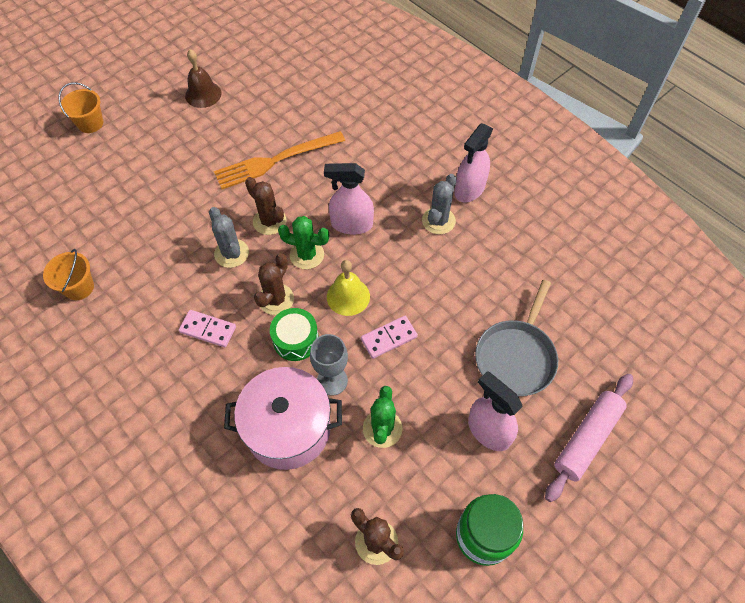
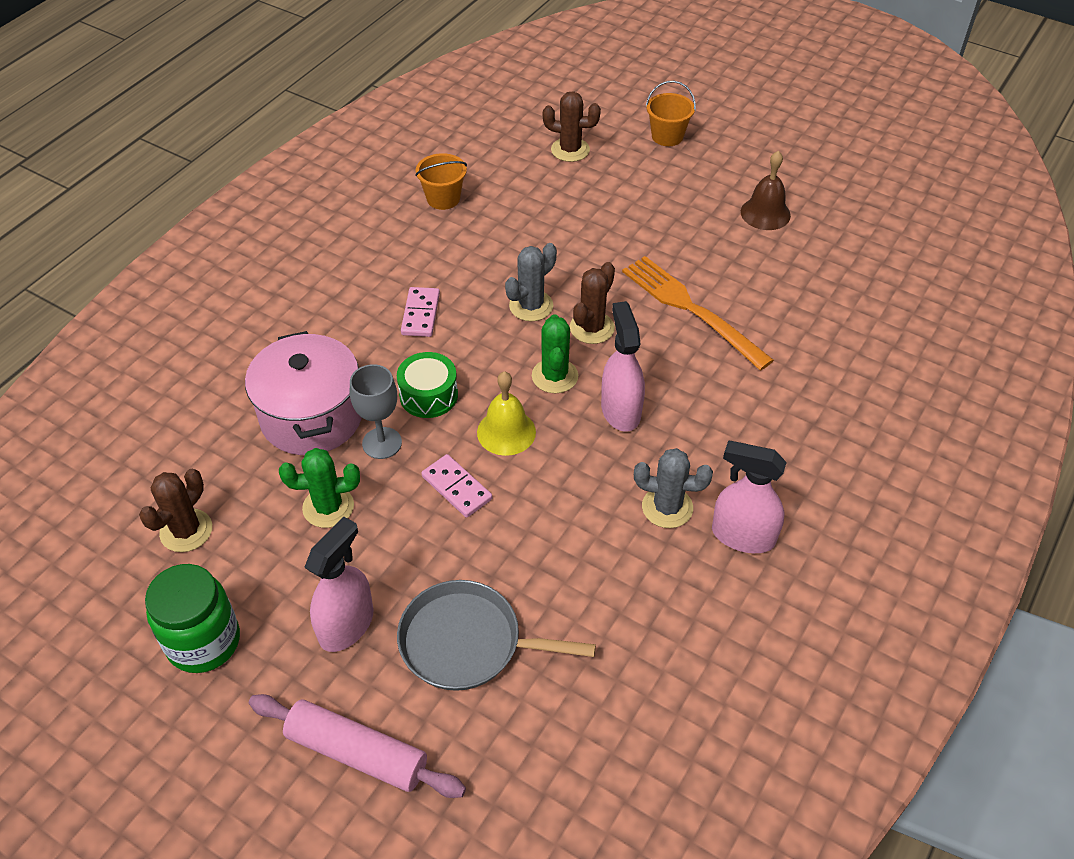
camera: 75 degrees right, 10 degrees down
brown cactus [254,253,294,315] -> brown cactus moved to [543,91,601,162]

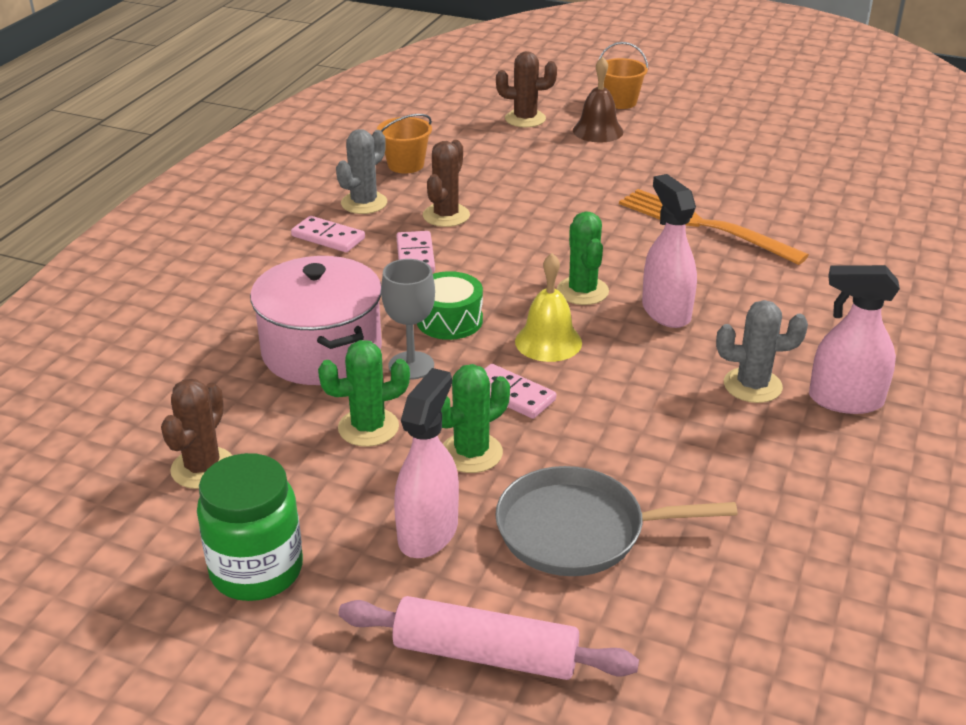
camera: 10 degrees left, 15 degrees down
grey cactus [505,243,557,321] -> grey cactus moved to [336,129,387,214]
brown cactus [570,262,615,344] -> brown cactus moved to [423,140,470,227]
brown bell [741,151,791,230] -> brown bell moved to [573,56,623,143]
none -> pink domino [291,216,365,252]
none -> green cactus [441,364,510,473]

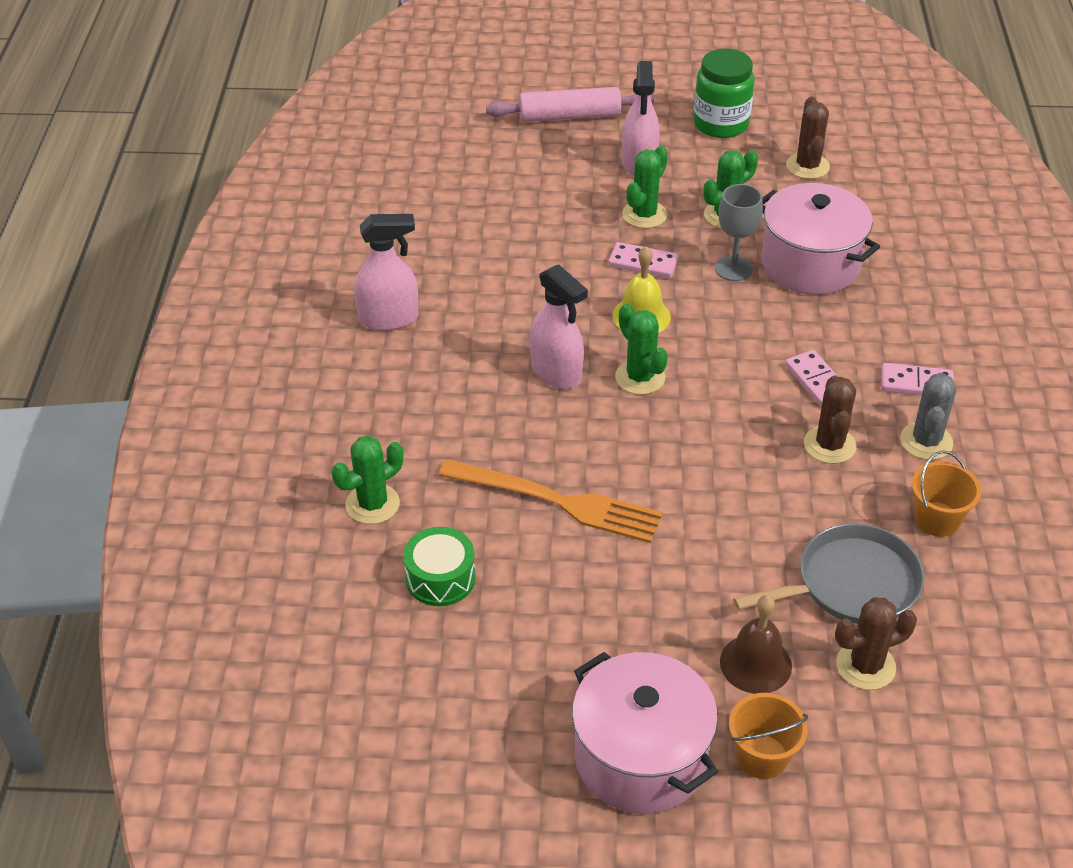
camera: 160 degrees right, 10 degrees up
green drum [417,271,483,340] -> green drum moved to [403,527,476,606]
grey pan [495,466,738,576] -> grey pan moved to [733,523,925,624]
grey cactus [716,300,808,403] -> none
none -> green cactus [332,436,403,524]
none -> pink pot [572,652,718,814]

